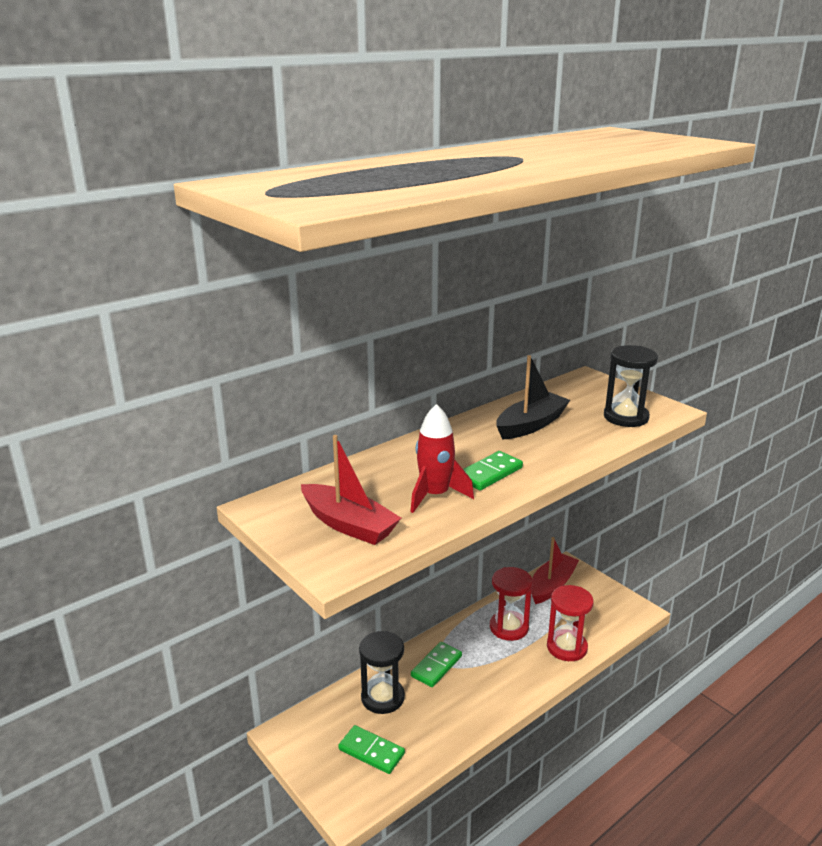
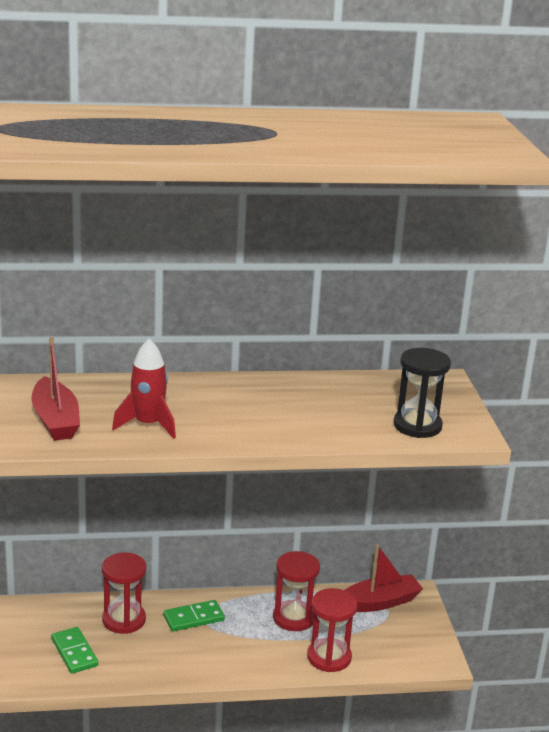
camera: 30 degrees right, 0 degrees up
black hourglass [359,631,405,714] -> red hourglass [102,552,146,634]
green domino [463,451,523,490] -> none
black boat [496,355,570,440] -> none

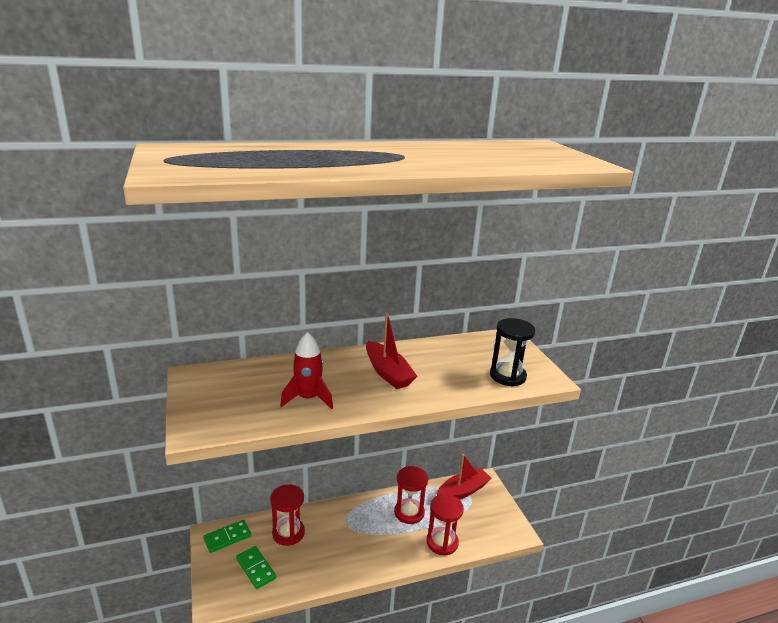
camera: 10 degrees left, 0 degrees up
red boat [31,337,80,441] -> red boat moved to [366,313,417,389]
green domino [163,600,225,632] -> green domino moved to [203,520,251,553]

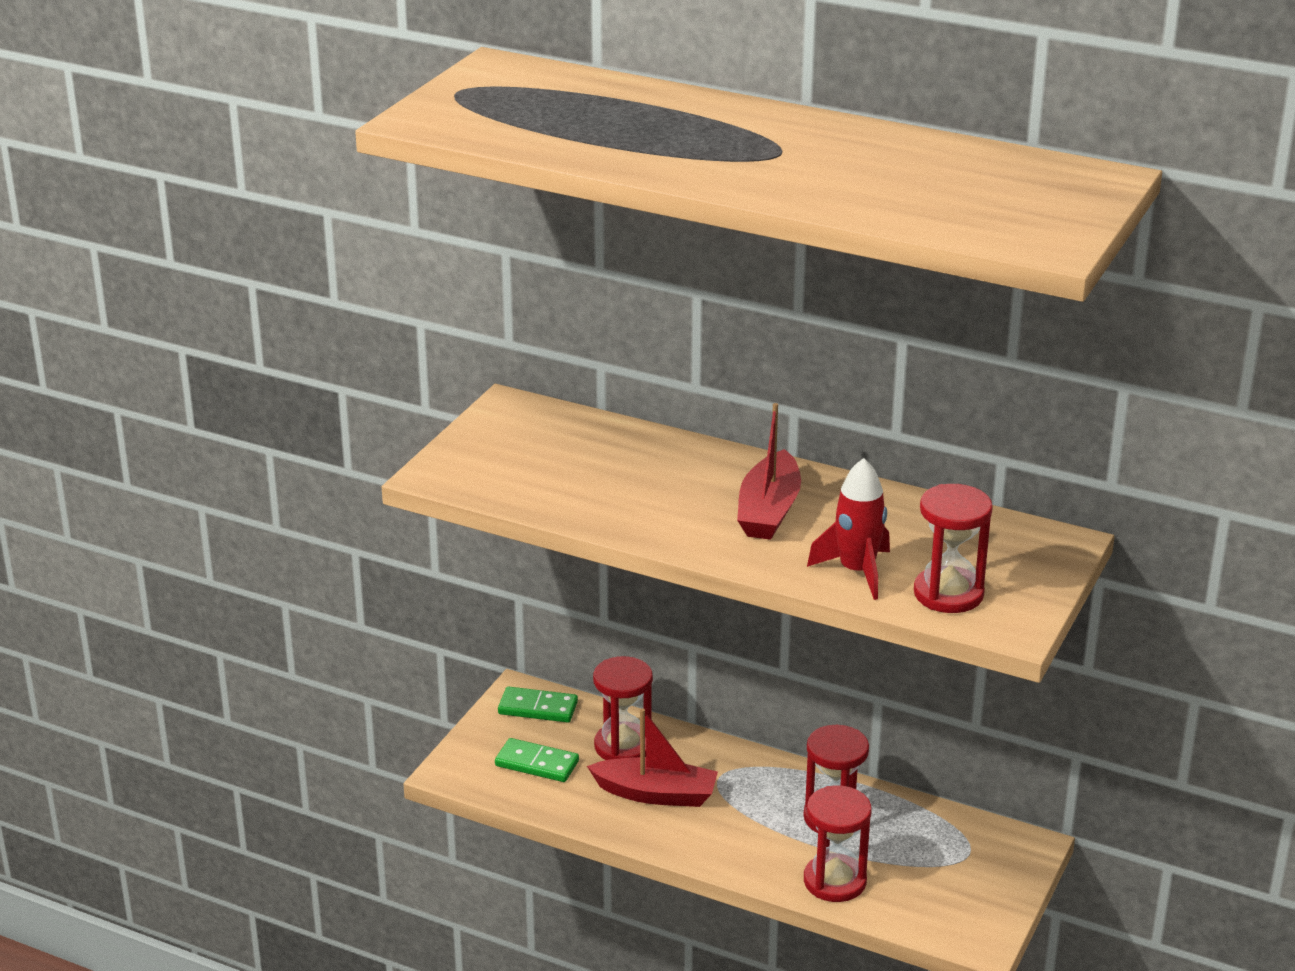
camera: 45 degrees right, 5 degrees up
green domino [236,546,276,589] -> green domino turned 75 degrees counterclockwise [495,738,579,782]
red rocket [280,332,333,409] -> red rocket moved to [807,458,890,600]
red boat [437,454,491,499] -> red boat moved to [587,708,718,807]
black hourglass [490,318,535,387] -> red hourglass [914,484,993,613]

